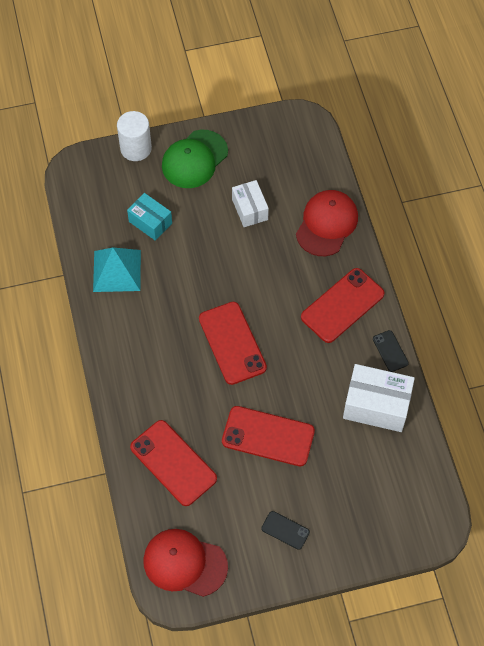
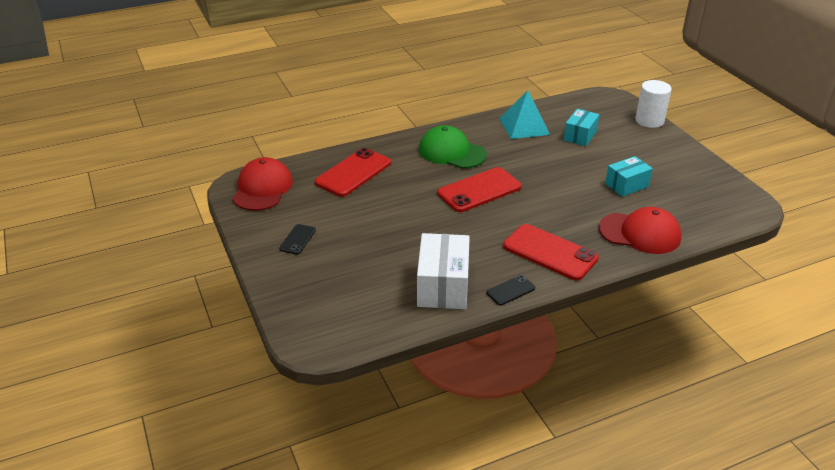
camera: 80 degrees right, 25 degrees down
green cap [162,130,228,188] -> green cap moved to [419,125,487,168]
red phone [222,406,315,466] -> none
white box [232,180,269,227] -> turquoise box [605,156,653,197]

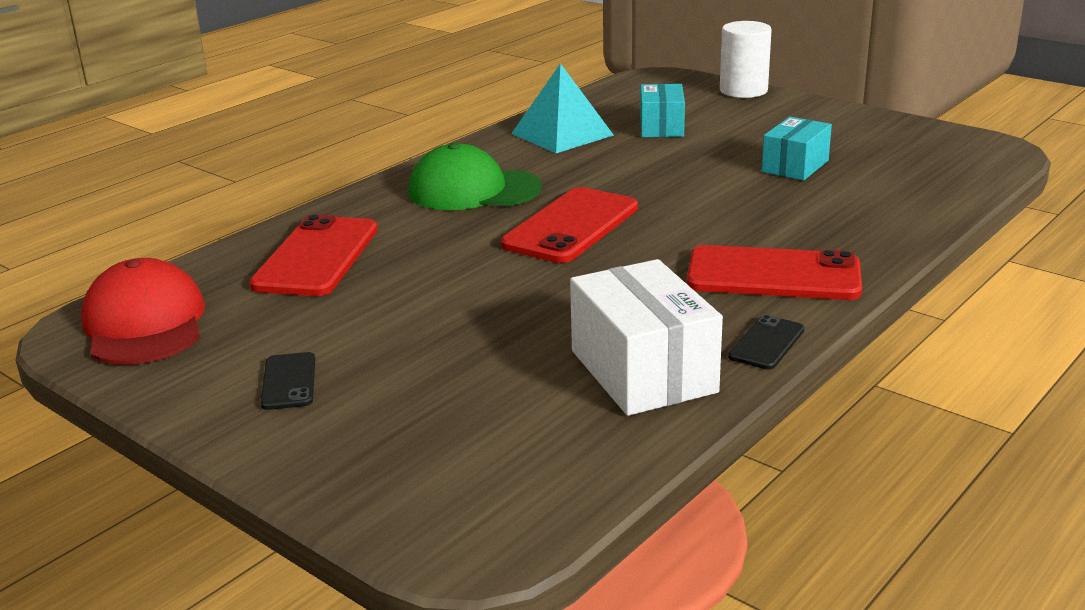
camera: 25 degrees left, 10 degrees down
red cap [599,207,682,254] -> none

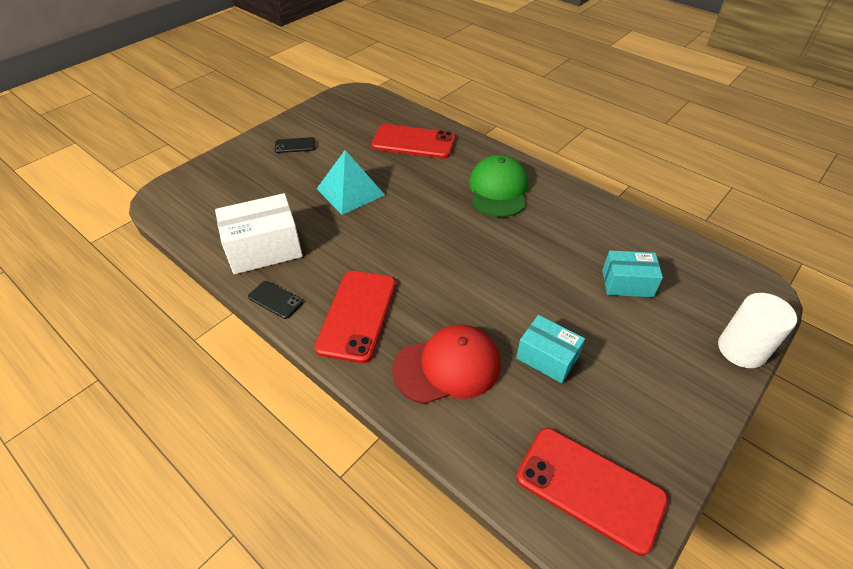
camera: 90 degrees right, 20 degrees up
red cap [81,258,205,365] -> red cap moved to [392,324,501,404]
red phone [501,187,638,263] -> red phone moved to [516,428,668,555]
turquoise pyramid [511,63,614,153] -> turquoise pyramid moved to [317,150,385,215]

